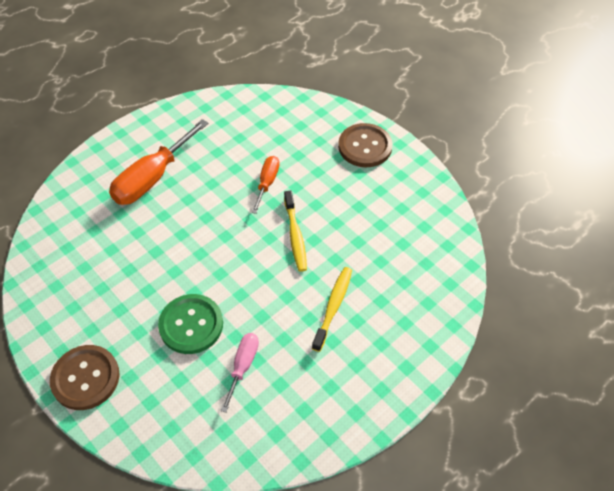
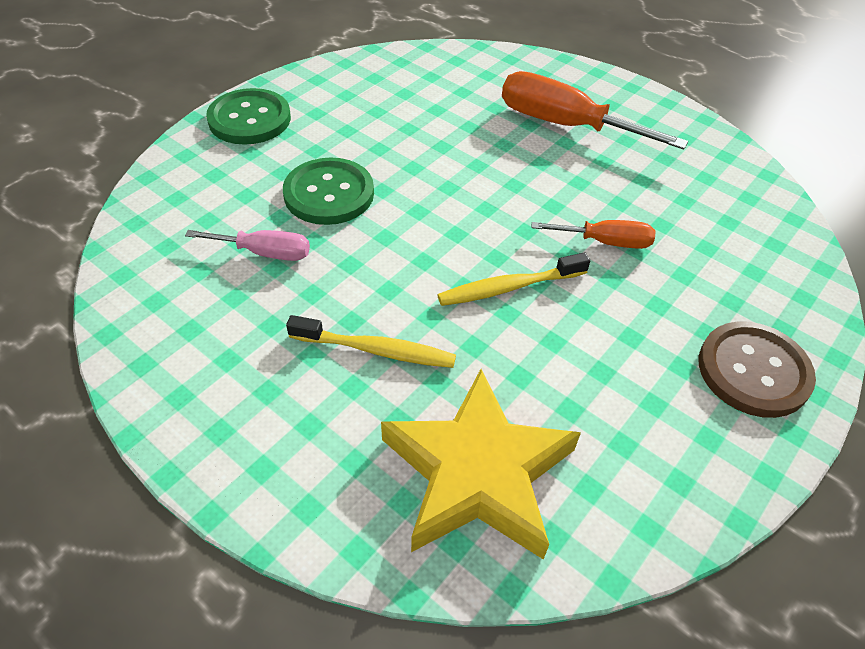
camera: 80 degrees right, 5 degrees down
brown button [50,345,120,410] -> green button [206,88,291,145]
none -> yellow star [381,369,581,560]

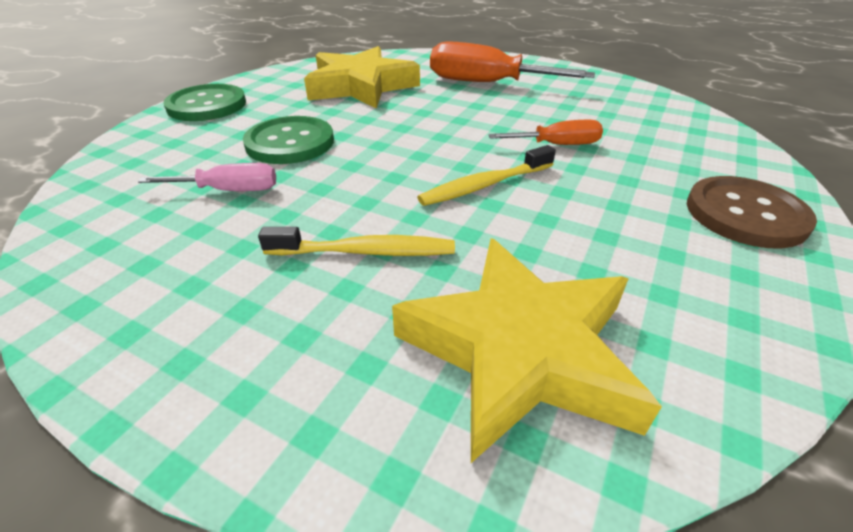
camera: 10 degrees left, 10 degrees down
none -> yellow star [304,46,420,109]

